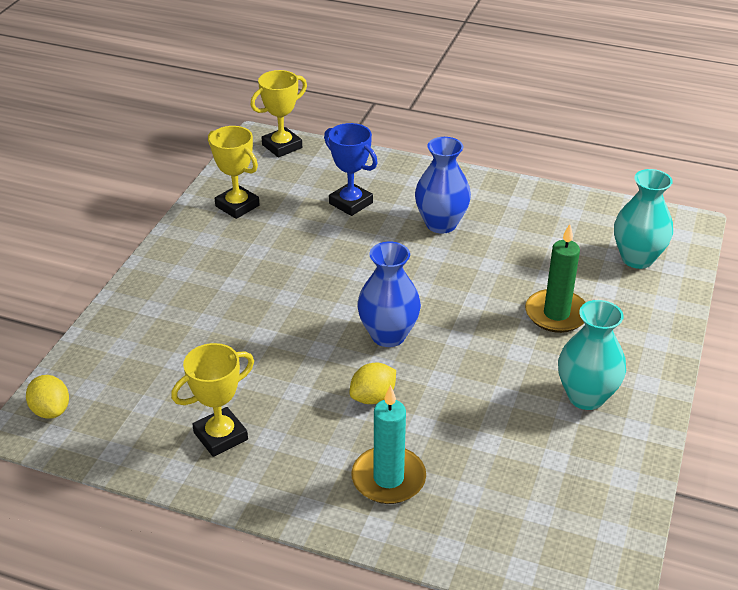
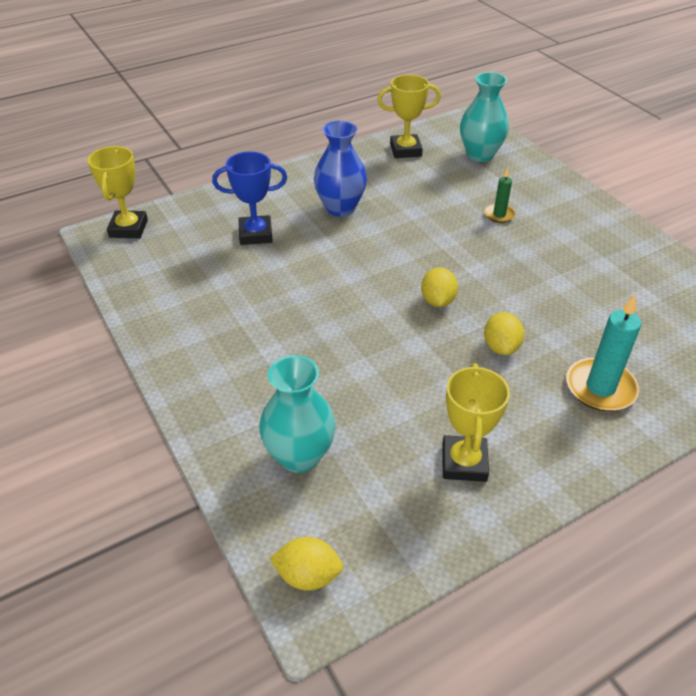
camera: 50 degrees left, 5 degrees up
yellow trophy [208,126,260,219] -> yellow trophy moved to [377,75,441,158]
blue vase [357,242,421,347] -> yellow lemon [421,267,458,307]
green candle [525,224,586,333] -> green candle [485,168,515,223], size x0.56
turquoise vase [558,300,626,410] -> turquoise vase moved to [259,355,336,473]

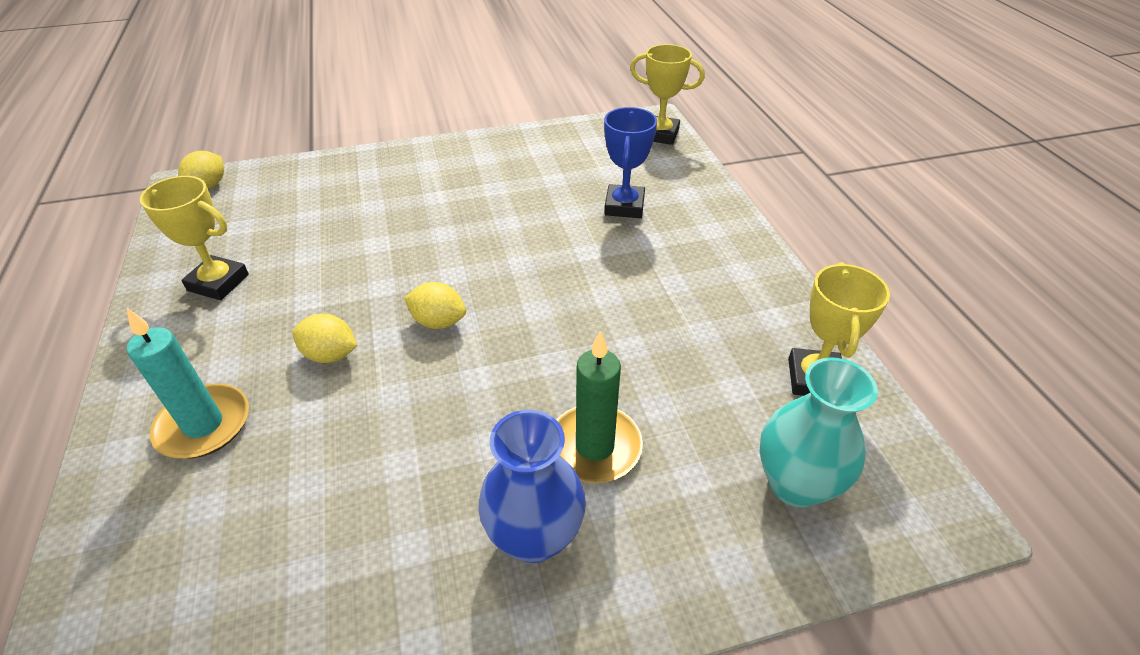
camera: 105 degrees right, 0 degrees up
turquoise vase [259,355,336,473] -> none
blue vase [314,120,367,217] -> blue vase moved to [479,409,586,563]
green candle [485,168,515,223] -> green candle [557,330,643,483], size x1.80

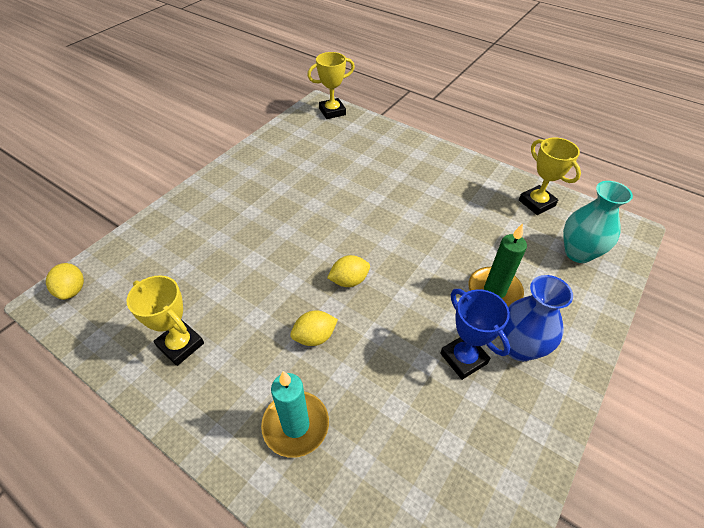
camera: 40 degrees left, 5 degrees up
yellow trophy [140,176,249,300] -> yellow trophy turned 60 degrees clockwise [127,275,204,366]
blue trophy [604,107,657,218] -> blue trophy moved to [440,289,510,380]

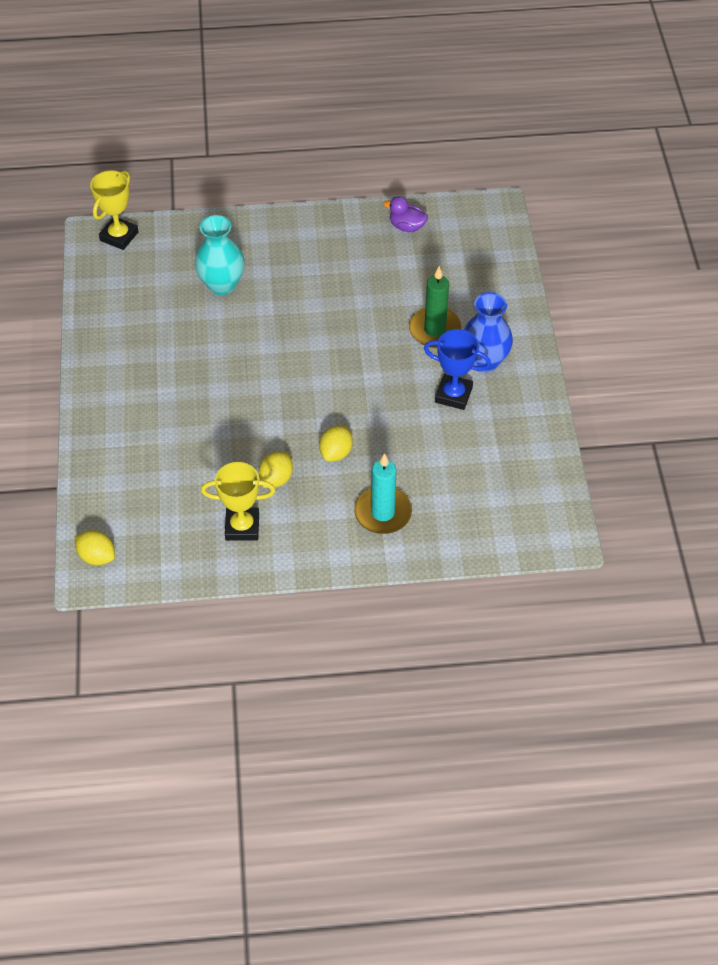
camera: 40 degrees left, 5 degrees up
yellow lemon [327,255,370,287] -> yellow lemon moved to [259,451,293,488]
yellow trophy [519,137,581,215] -> purple duck [383,196,428,232]
turquoise vase [563,181,633,263] -> turquoise vase moved to [195,215,245,295]

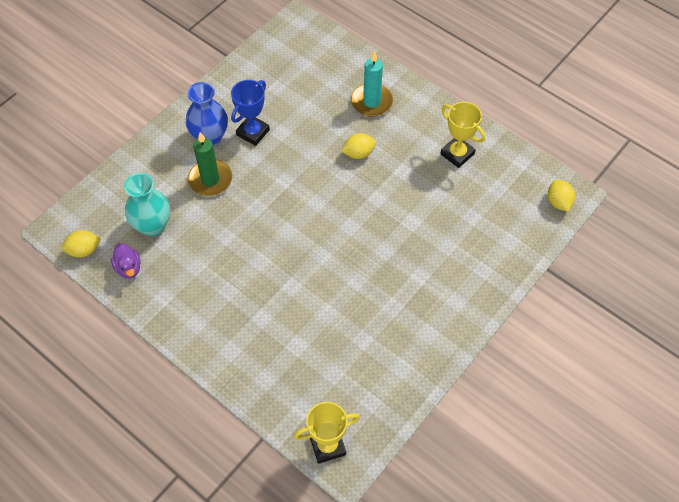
camera: 135 degrees left, 5 degrees up
turquoise vase [195,215,245,295] -> turquoise vase moved to [124,173,170,236]
yellow lemon [259,451,293,488] -> yellow lemon moved to [62,230,101,258]
blue trophy [424,329,491,410] -> blue trophy turned 60 degrees clockwise [231,80,270,146]

